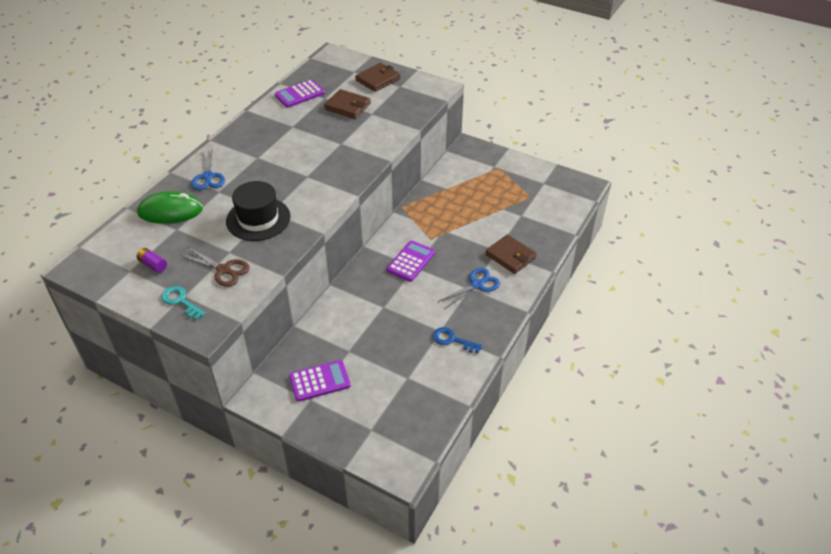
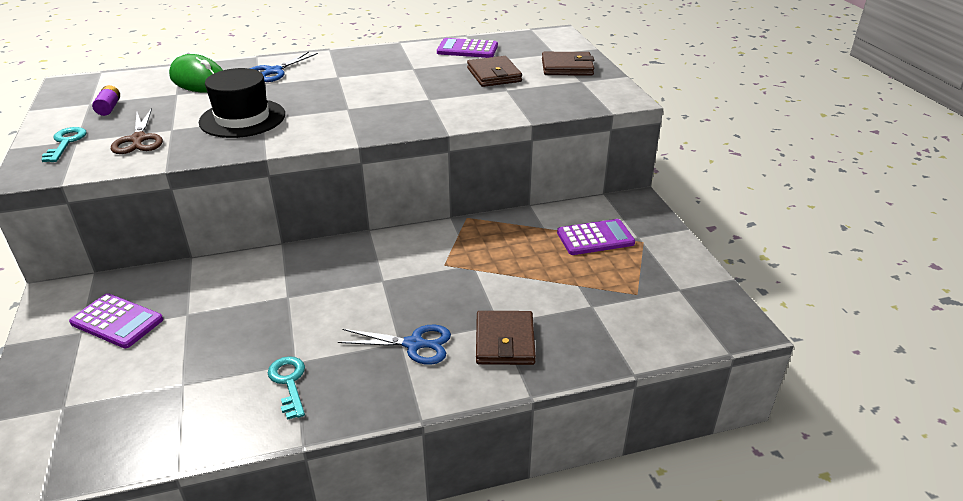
camera: 45 degrees right, 10 degrees down
purple calculator [387,241,435,282] -> purple calculator moved to [557,219,635,255]
blue key [433,327,483,353] -> turquoise key [268,356,305,420]

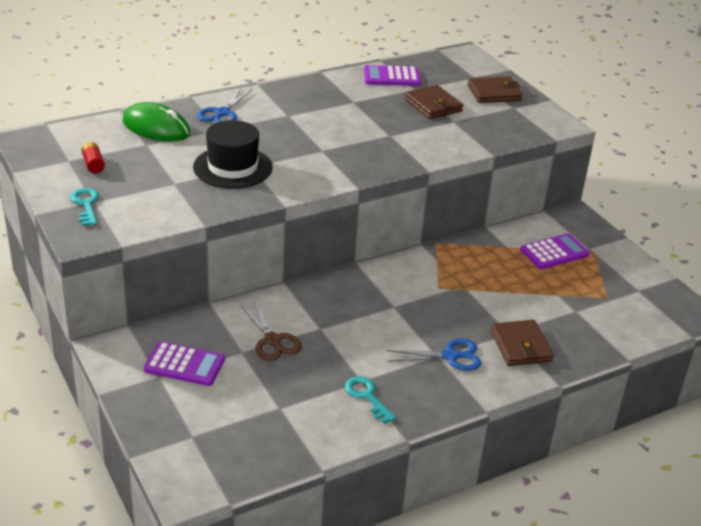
camera: 15 degrees left, 0 degrees up
purple battery [92,85,120,116] -> red battery [82,142,105,173]
brown scissors [111,108,163,154] -> brown scissors moved to [241,301,302,361]

